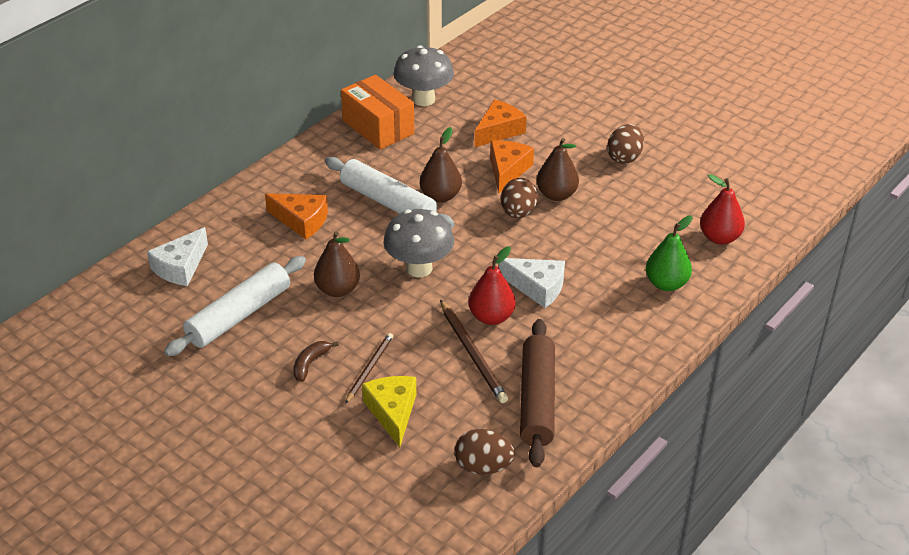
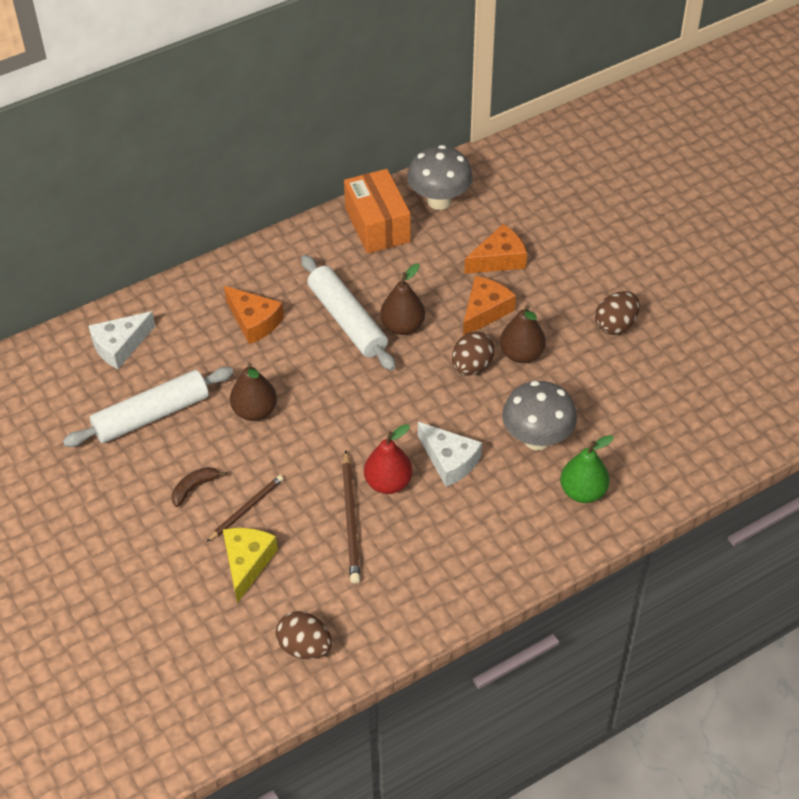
camera: 20 degrees right, 10 degrees up
grey mushroom [384,209,454,277] -> grey mushroom moved to [502,381,577,451]
brown rolling pin [520,319,555,467] -> none
red pear [700,174,745,245] -> none

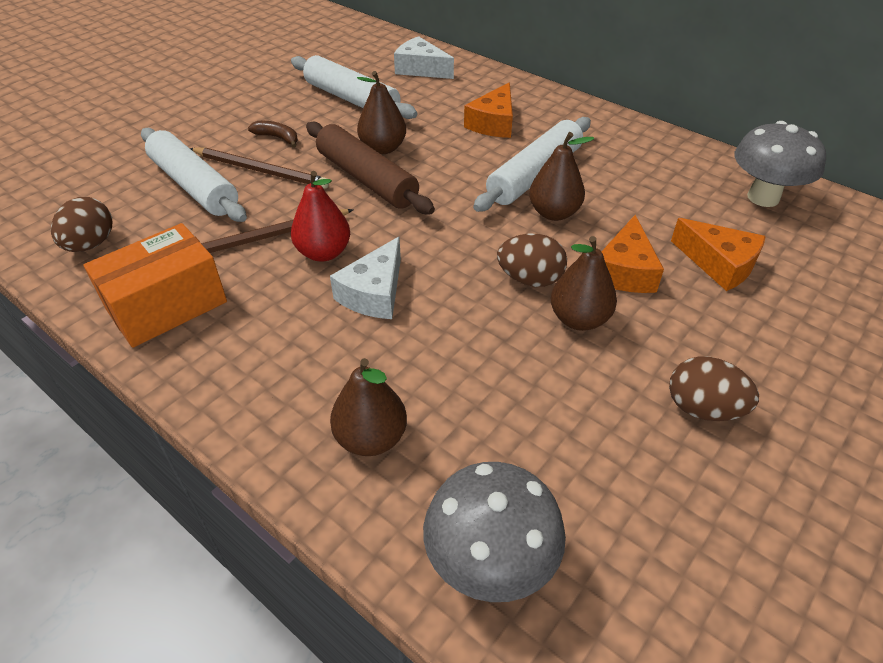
camera: 70 degrees right, 5 degrees down
brown pencil [207,475,283,542] -> brown pencil [190,148,329,188], size x1.50
yellow cheese [223,528,278,603] -> white rolling pin [141,128,247,222]
orange box [344,169,411,254] -> orange box moved to [83,223,227,348]
orange cheese [463,276,516,335] -> orange cheese turned 90 degrees clockwise [601,215,664,293]
grey mushroom [502,381,577,451] -> grey mushroom moved to [423,462,566,602]
green pear [560,435,614,503] -> brown pear [330,358,407,456]
none -> brown rolling pin [306,122,435,214]

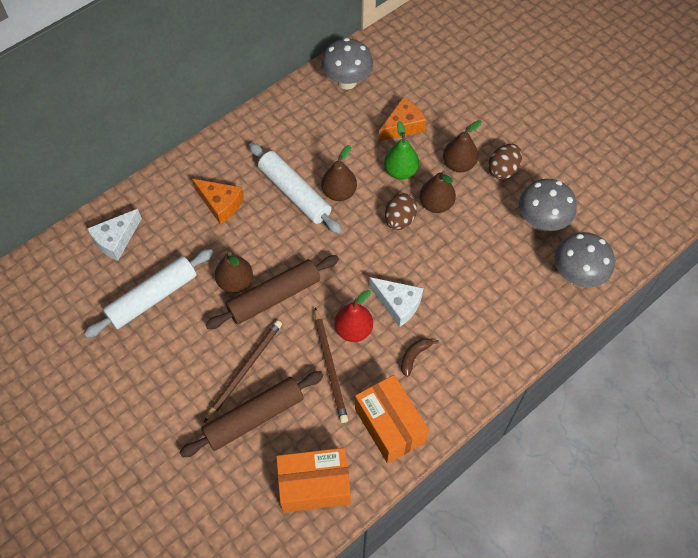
camera: 80 degrees left, 15 degrees up
brown egg [51,197,112,252] -> orange box [276,448,351,512]
white rolling pin [141,128,247,222] -> brown rolling pin [179,371,323,458]
brown banana [248,121,298,148] -> brown banana moved to [401,338,439,377]
brown pear [330,358,407,456] -> brown pear moved to [443,120,482,172]
orange cheese [601,215,664,293] -> green pear [384,121,419,180]
none -> grey mushroom [519,179,577,231]

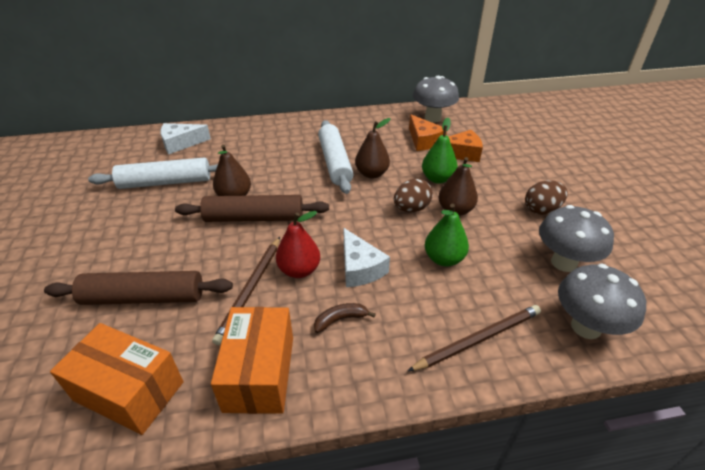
camera: 30 degrees right, 20 degrees down
orange cheese [192,179,244,224] -> orange cheese moved to [409,114,447,151]
brown pencil [204,320,282,422] -> brown pencil moved to [408,305,541,371]
brown pear [443,120,482,172] -> none
none -> green pear [425,204,469,267]

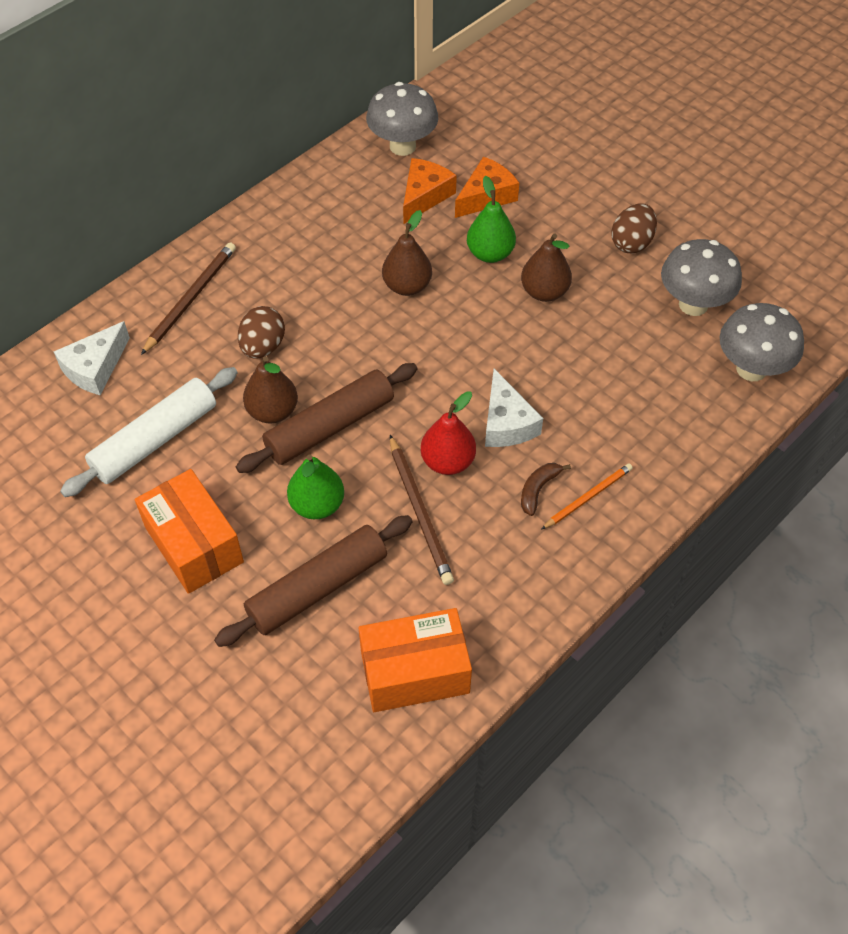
camera: 35 degrees left, 15 degrees up
orange box [211,307,293,414] -> orange box moved to [135,469,244,594]
white rolling pin [318,120,354,194] -> none
white cheese [344,228,390,287] -> white cheese turned 45 degrees clockwise [485,369,543,447]
brown egg [394,178,433,212] -> brown egg moved to [238,306,285,358]
brown pencil [408,305,541,371] -> brown pencil moved to [141,242,236,355]
orange cheese [409,114,447,151] -> orange cheese turned 90 degrees counterclockwise [403,158,457,224]
green pear [425,204,469,267] -> green pear moved to [287,454,344,519]
none -> orange pencil [542,463,633,529]

